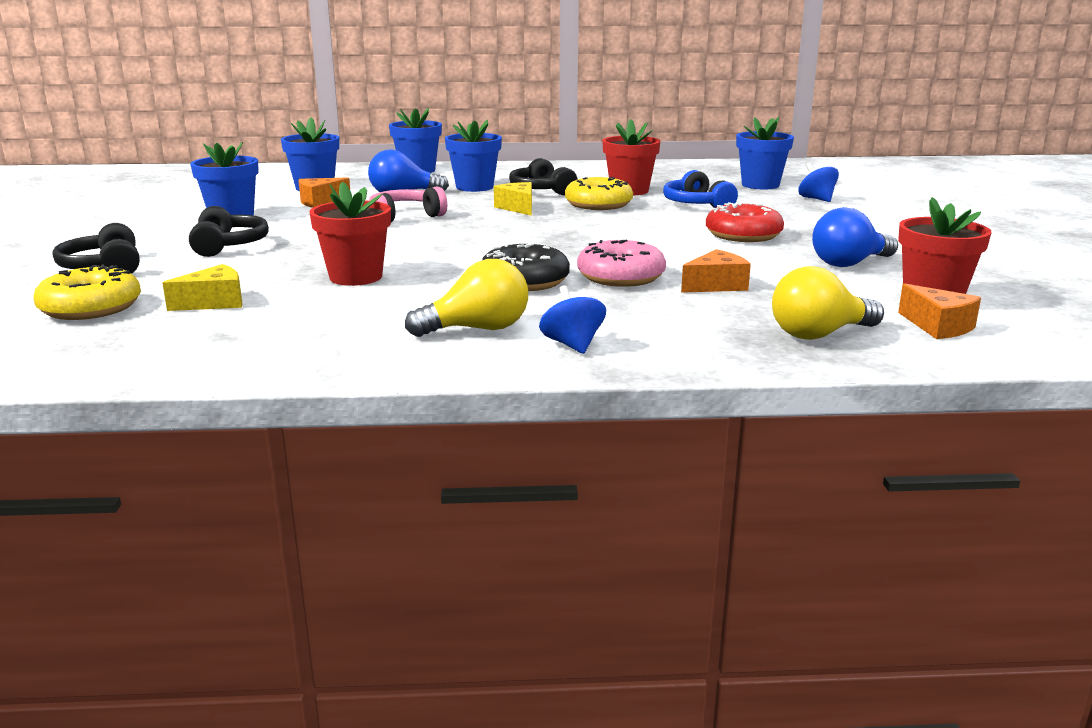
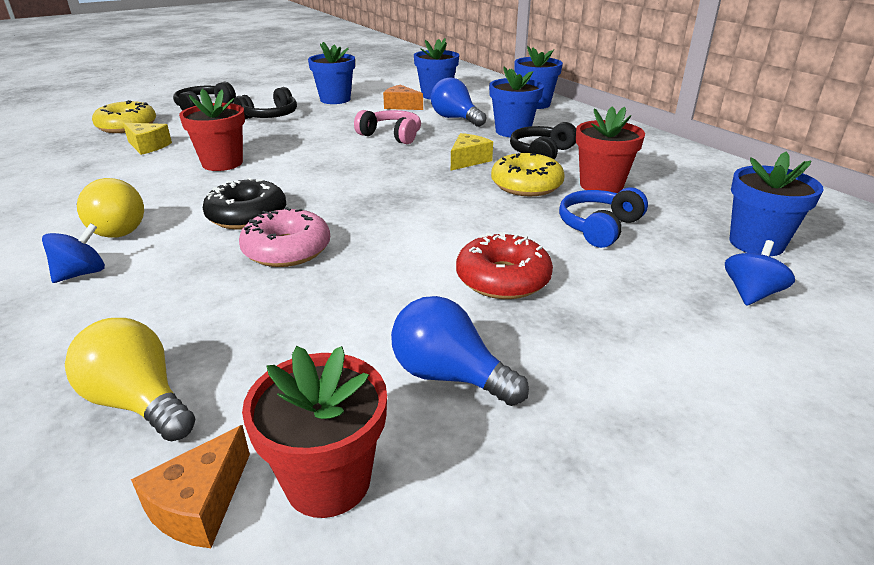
camera: 60 degrees right, 10 degrees up
orange cheese [681,249,751,293] -> none

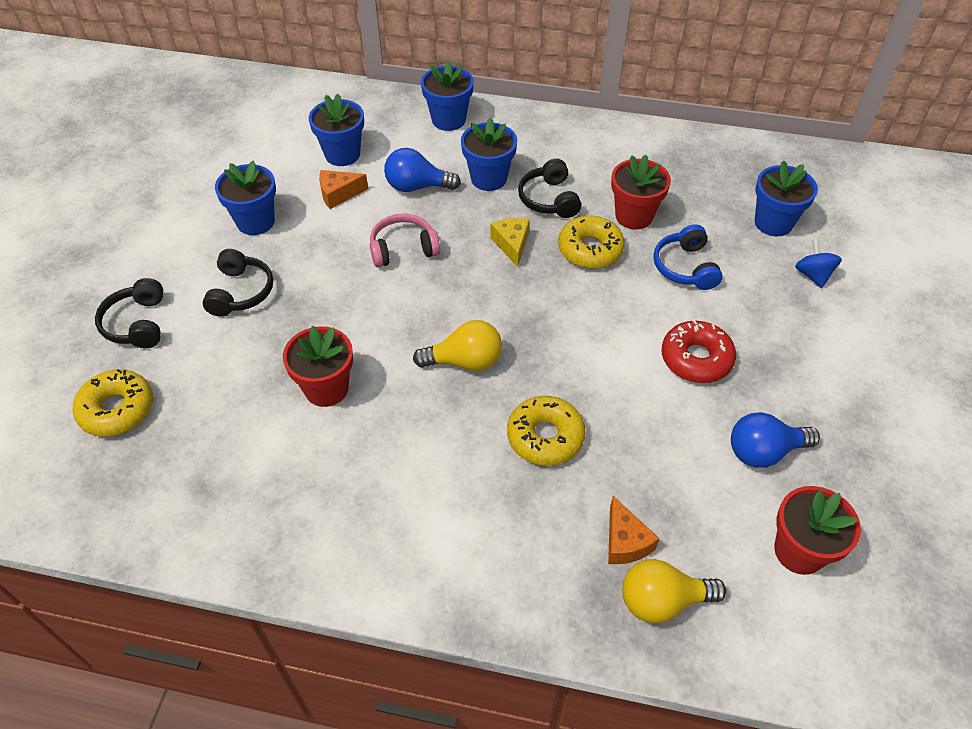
camera: 45 degrees left, 20 degrees up
blue spinning top [42,223,105,283] -> none
yellow light bulb [77,178,144,238] -> yellow light bulb moved to [413,320,502,371]
yellow cheese [123,123,172,155] -> none
orange cheese [131,425,250,548] -> orange cheese moved to [608,496,660,564]
black donut [203,177,286,230] -> none
pink donut [239,207,330,267] -> yellow donut [507,396,585,466]

